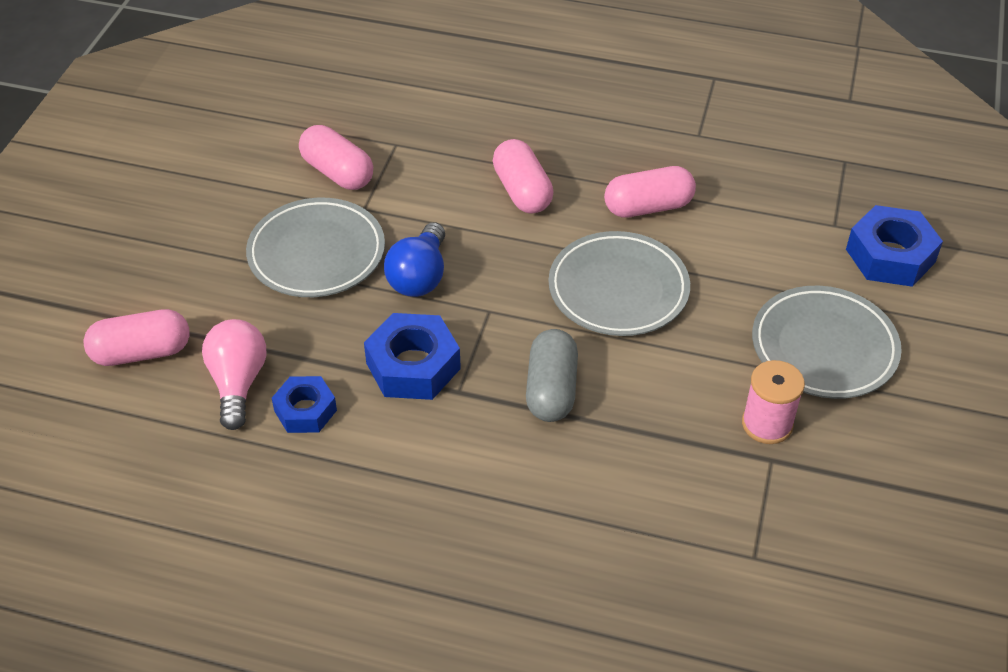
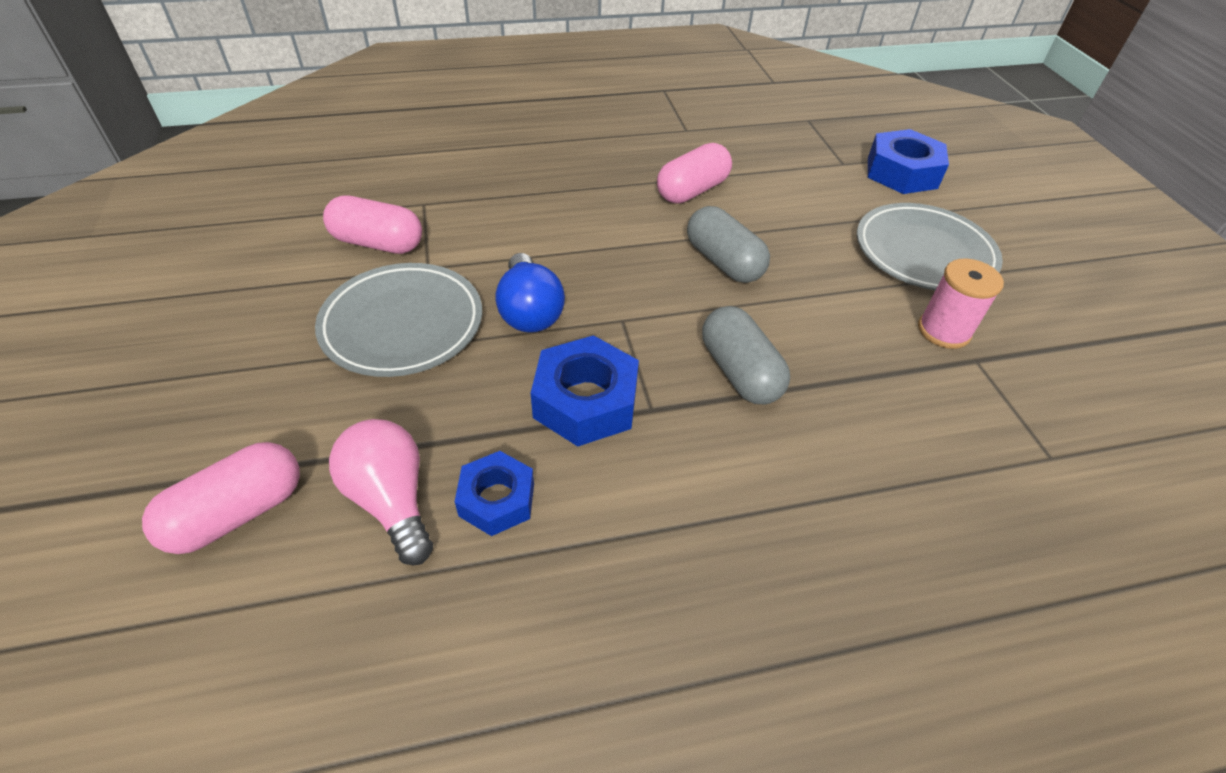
camera: 30 degrees left, 0 degrees up
pink capsule [493,139,554,214] -> none
grey plate [548,231,690,336] -> grey capsule [687,206,770,283]

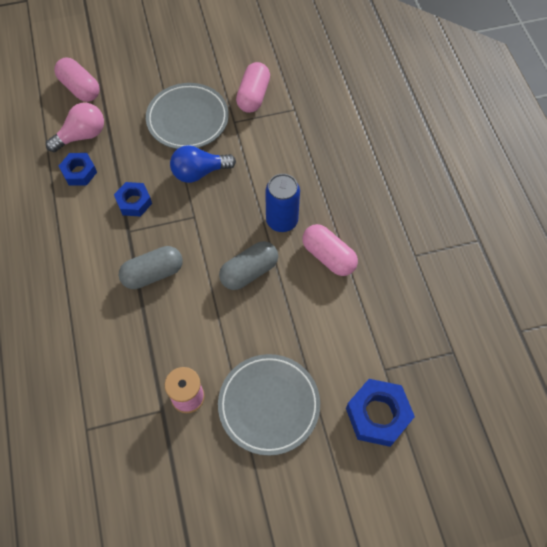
camera: 90 degrees right, 15 degrees up
blue nut [531,335,639,446] -> blue nut [114,182,152,217], size x0.64
none -> blue can [265,174,300,232]

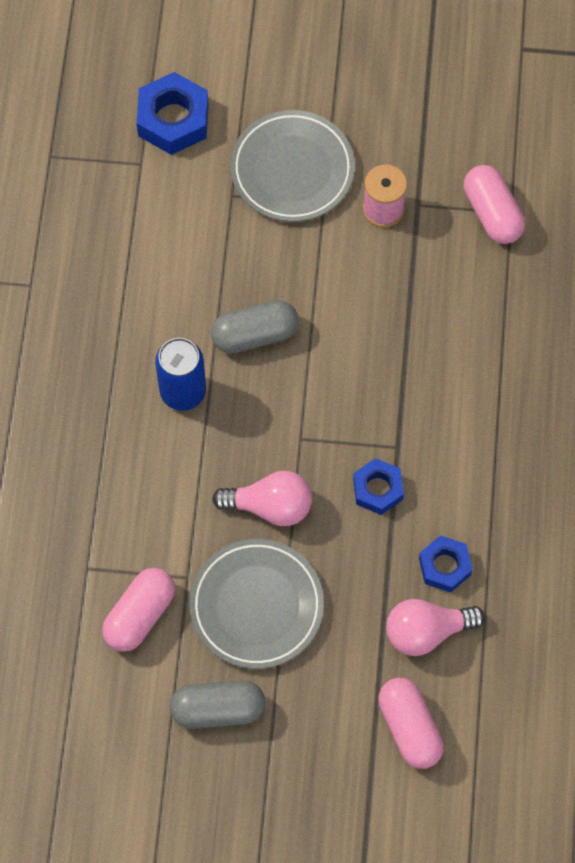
camera: 160 degrees left, 5 degrees up
grey capsule [118,246,183,289] -> grey capsule moved to [170,680,265,729]
blue light bulb [170,145,236,183] -> pink light bulb [212,471,312,526]
pink capsule [302,224,358,276] -> pink capsule moved to [464,165,525,244]

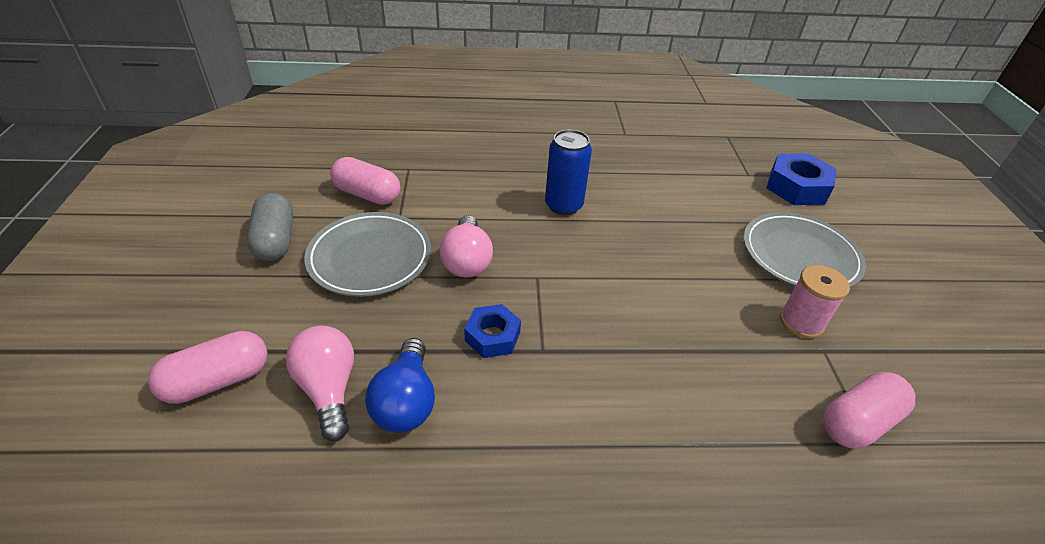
camera: 80 degrees right, 25 degrees down
grey capsule [211,300,299,354] -> none
blue nut [419,535,472,592] -> blue light bulb [365,338,435,433]

